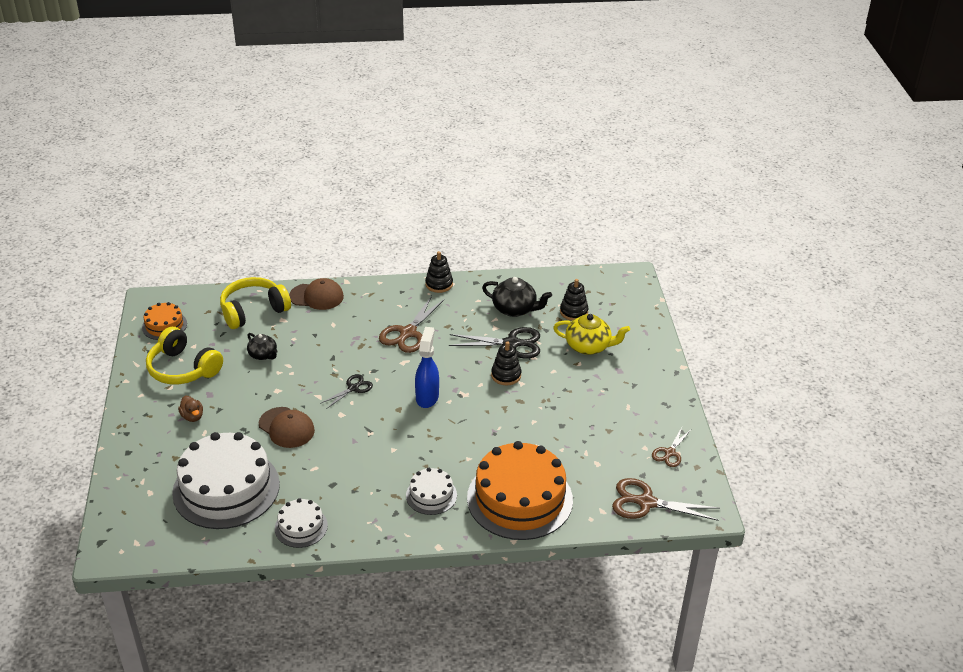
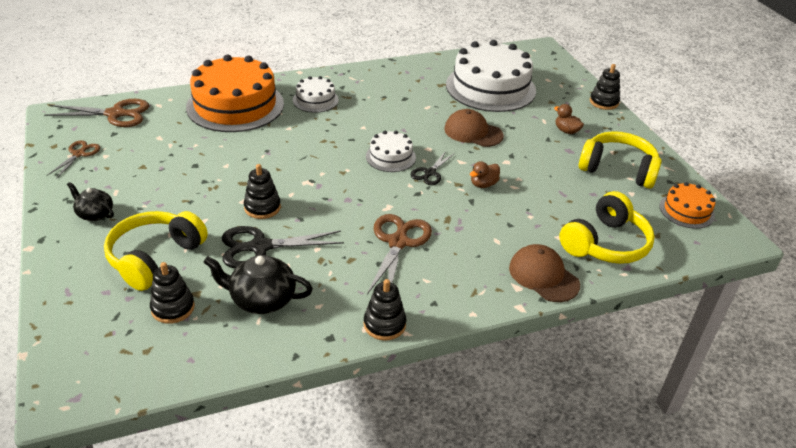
camera: 165 degrees right, 0 degrees up
black teapot [247,333,278,360] -> black teapot moved to [67,182,114,221]
white cake [275,498,328,548] -> white cake moved to [366,131,416,172]
brown cap [289,278,344,310] -> brown cap turned 60 degrees clockwise [509,244,580,302]
blue spray bottle [415,327,439,408] -> none
yellow teapot [553,314,630,355] -> yellow headphones [104,211,208,291]
none -> brown duck [470,161,500,188]
none -> black stacking toy [590,64,620,110]

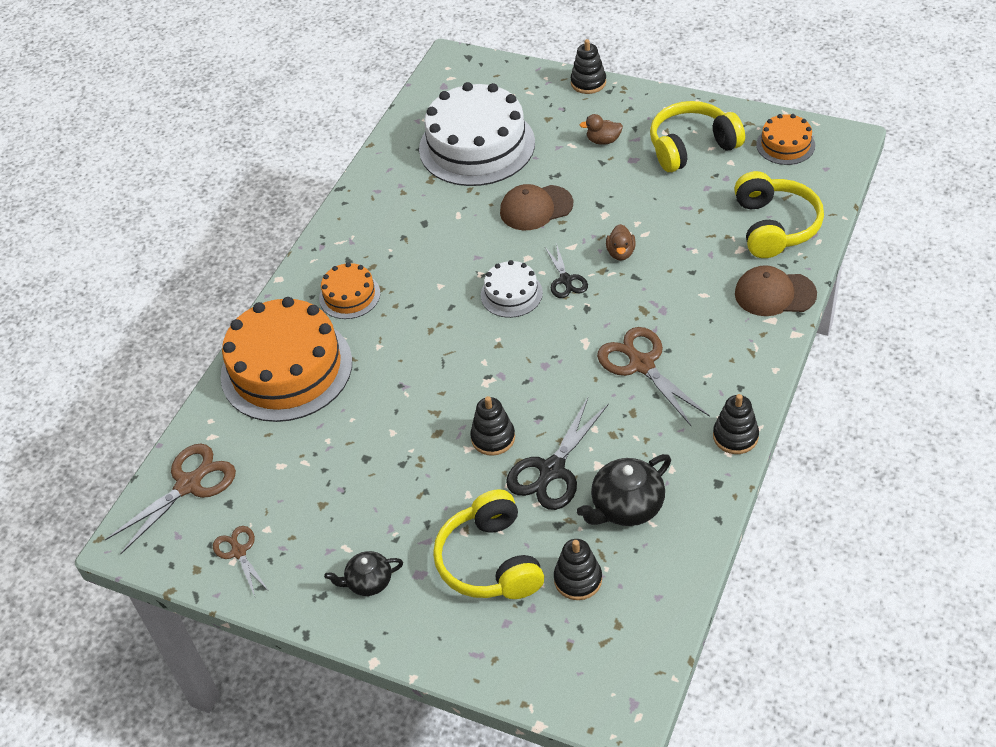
camera: 40 degrees left, 10 degrees up
white cake [293,76,339,113] -> orange cake [319,262,380,319]

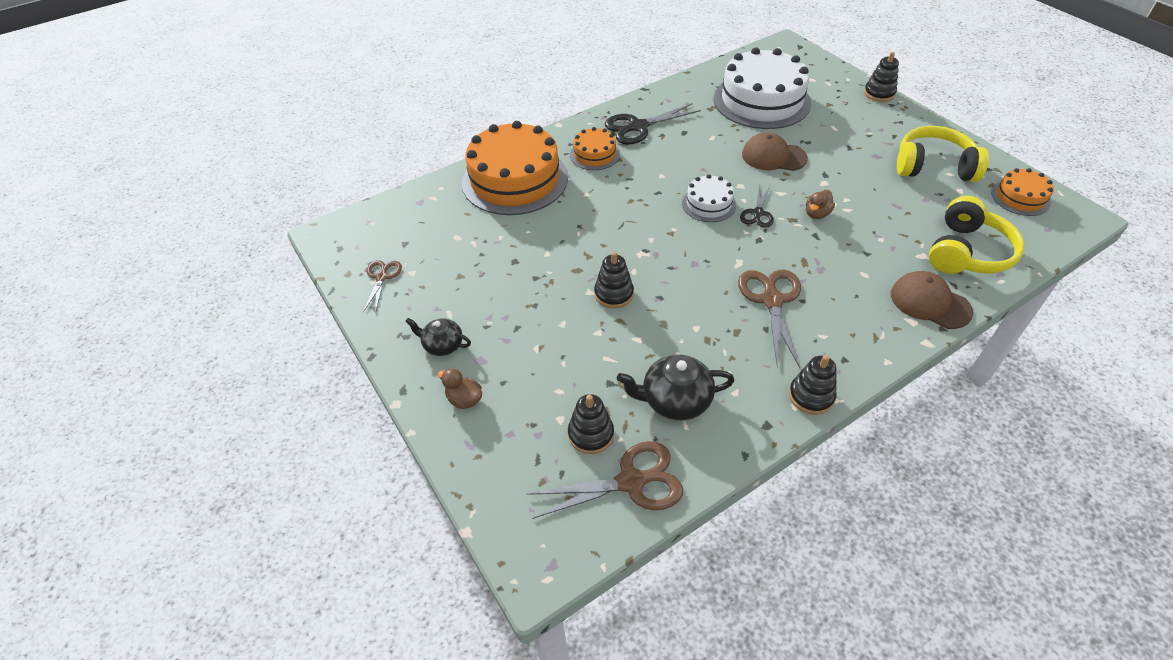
camera: 30 degrees right, 0 degrees up
brown scissors [105,444,236,554] -> brown scissors moved to [527,441,683,519]
yellow headphones [433,489,544,599] -> none
black scissors [506,398,609,510] -> black scissors moved to [605,103,701,144]
brown duck [580,114,623,145] -> brown duck moved to [437,368,482,409]

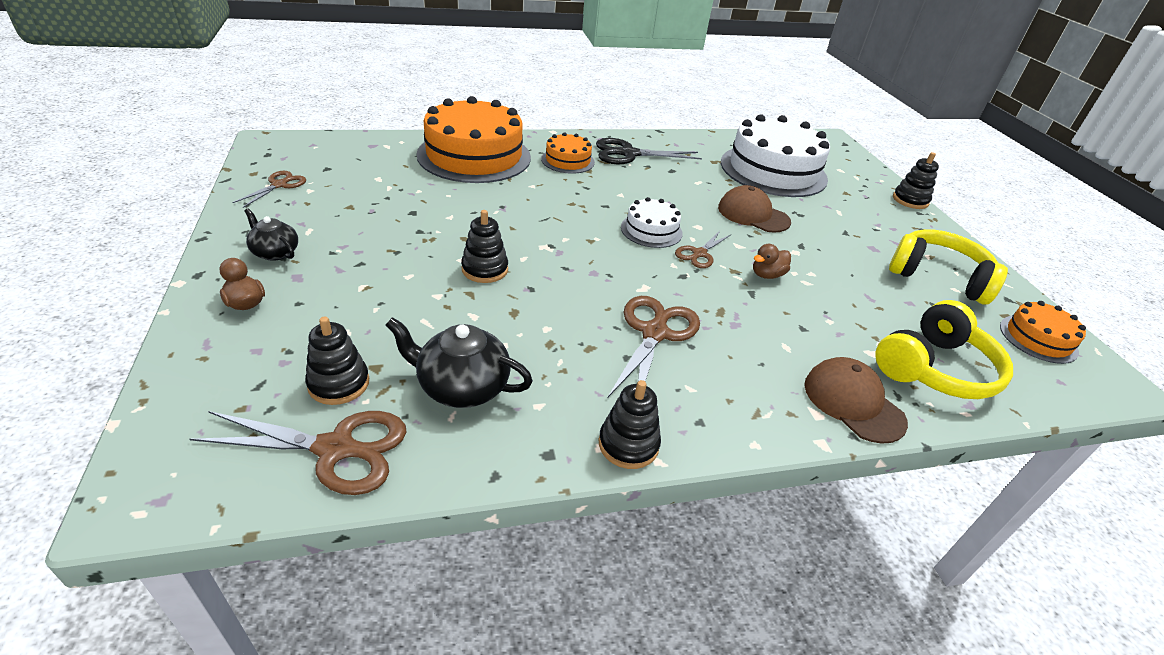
camera: 15 degrees right, 10 degrees down
black scissors [740,184,774,228] -> brown scissors [675,231,731,268]

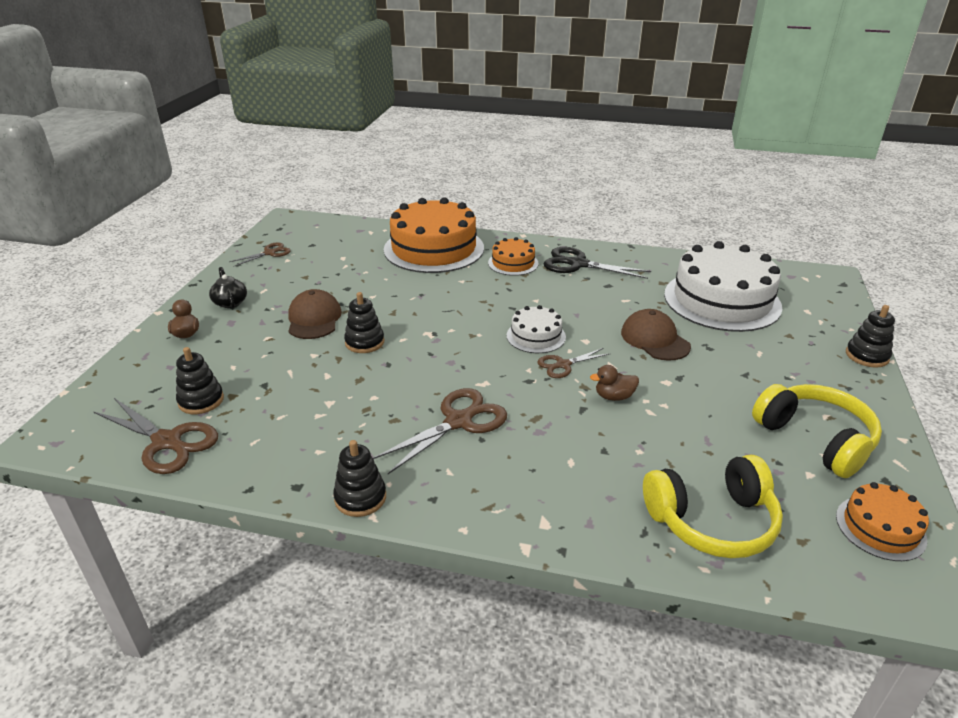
camera: 30 degrees right, 5 degrees down
black teapot [386,317,533,408] -> none
brown cap [804,357,908,444] -> brown cap moved to [288,289,342,339]

